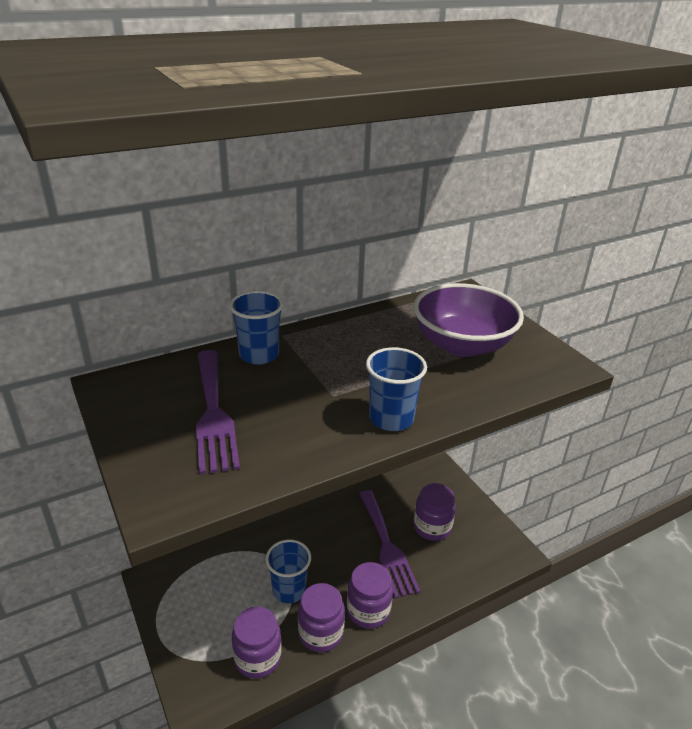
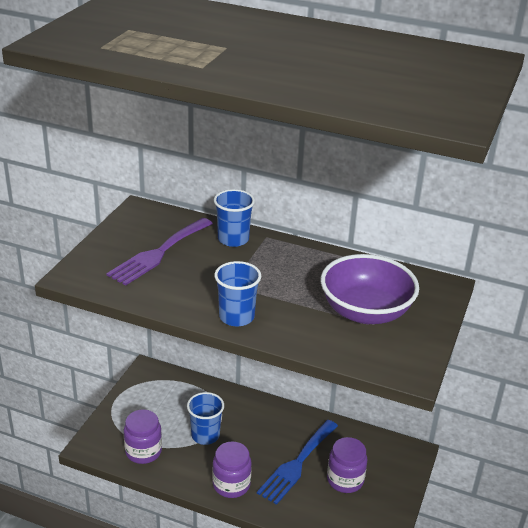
camera: 50 degrees right, 0 degrees up
purple jar [298,583,345,652] -> none
purple fork [359,490,420,598] -> blue fork [257,420,338,505]

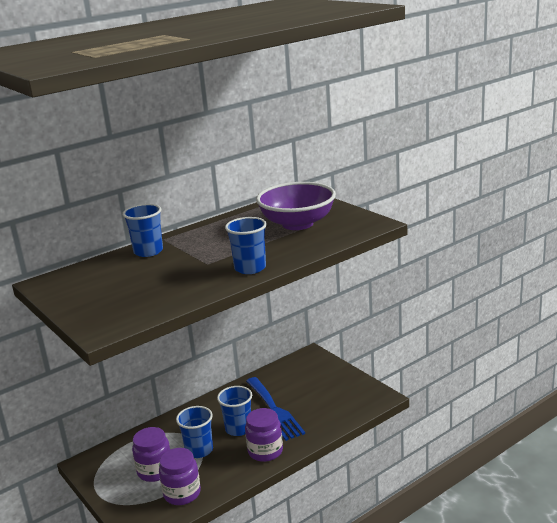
camera: 55 degrees left, 10 degrees down
purple fork [106,218,213,286] -> none
purple jar [327,437,367,493] -> purple jar moved to [132,427,170,482]
none -> blue cup [217,386,252,436]

